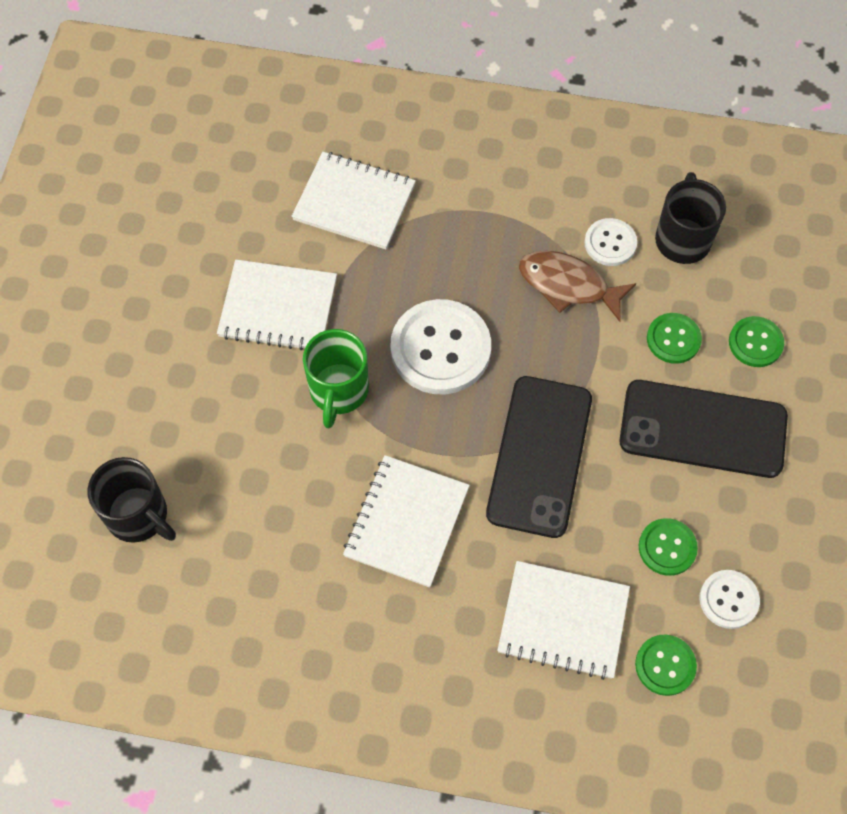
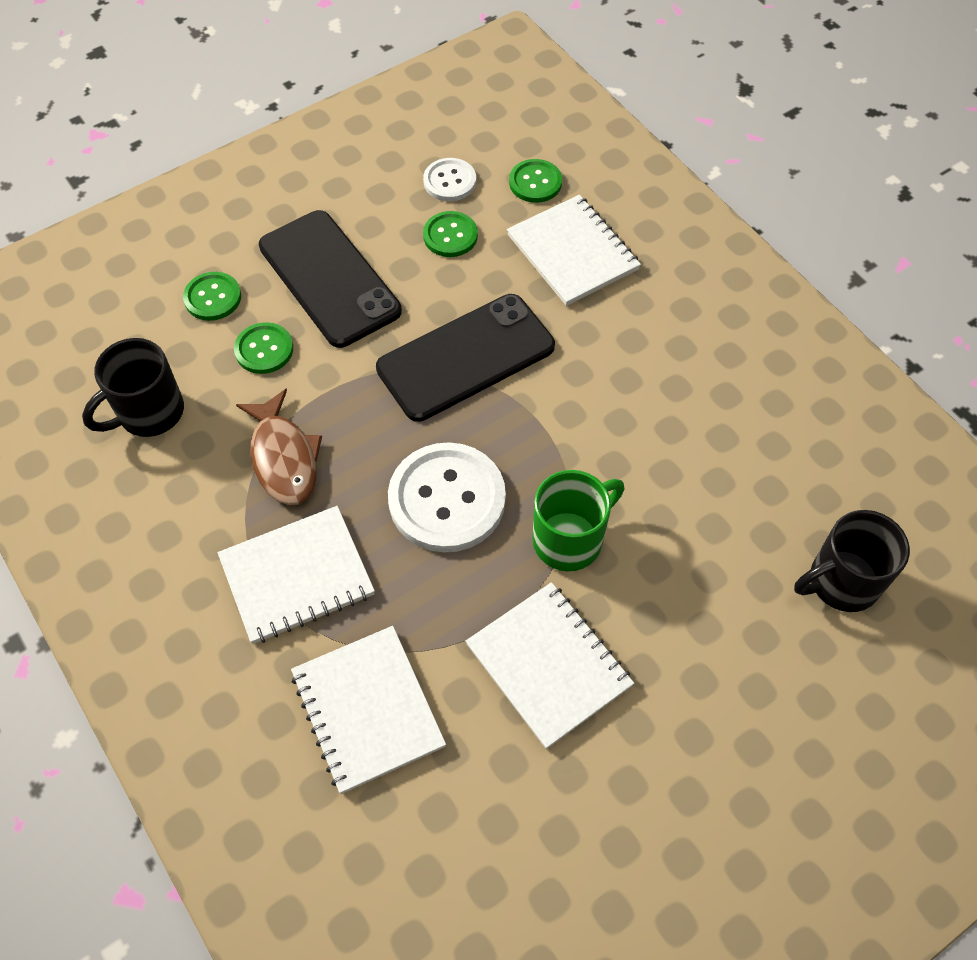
camera: 135 degrees left, 5 degrees down
black mug [88,457,176,543] -> black mug turned 105 degrees counterclockwise [794,510,910,612]
white notebook [343,455,470,588] -> white notebook moved to [218,506,375,644]
white button [584,218,637,266] -> none

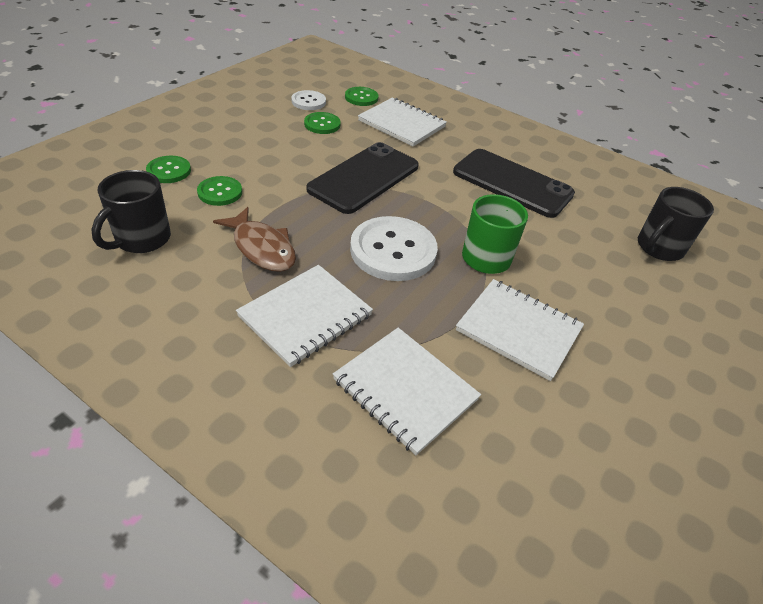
camera: 25 degrees left, 15 degrees down
black phone [259,210,402,348] -> black phone moved to [453,149,575,218]

